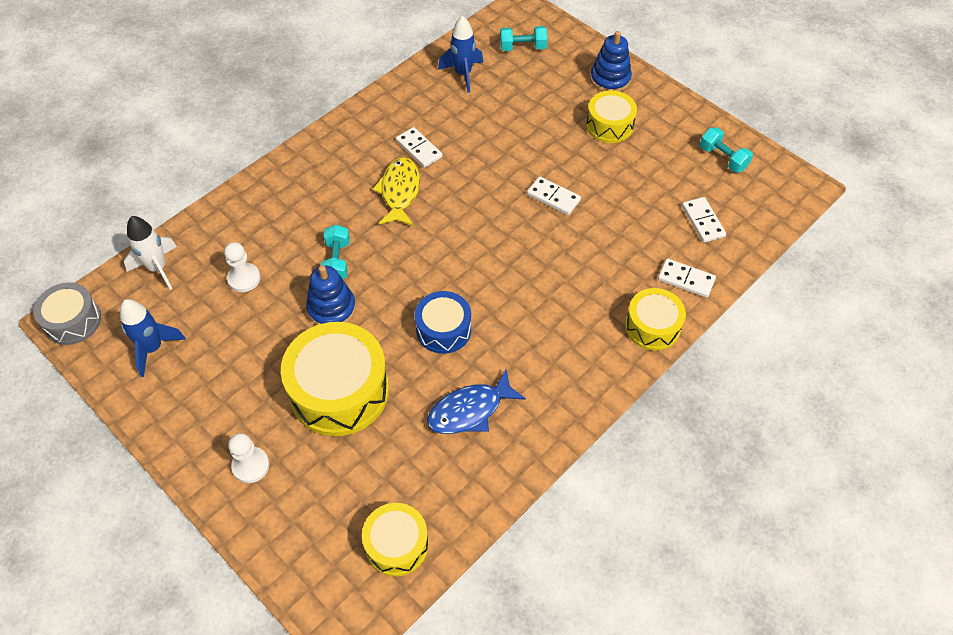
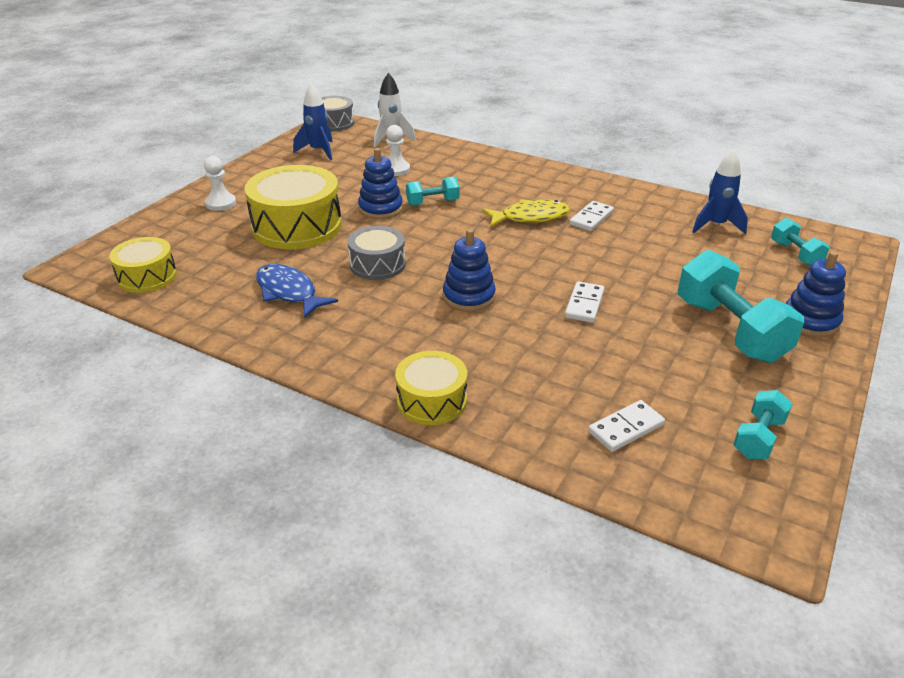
camera: 75 degrees right, 20 degrees down
blue drum [415,291,471,354] -> grey drum [348,226,406,280]
yellow drum [586,90,637,143] -> turquoise dumbbell [678,250,804,363]
white domino [658,258,716,298] -> none
none -> blue stacking toy [443,229,496,312]

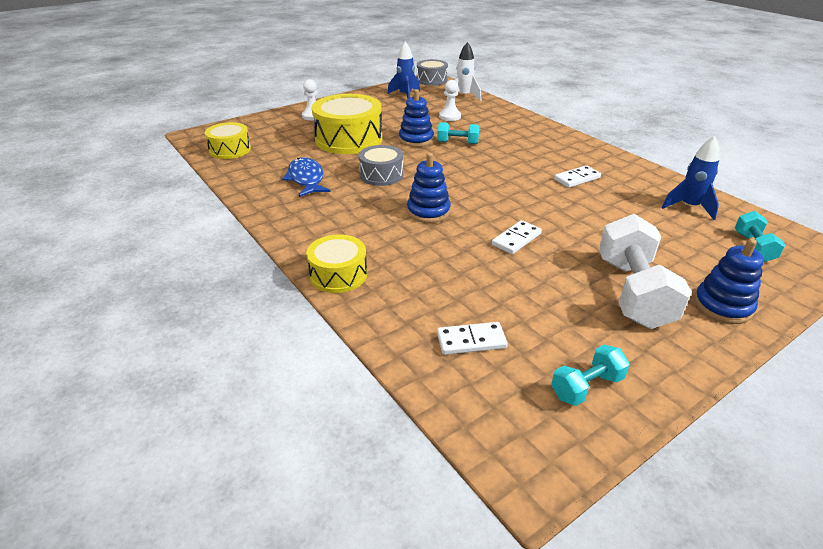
camera: 25 degrees right, 0 degrees up
yellow fish [482,199,570,227] -> none
turquoise dumbbell [678,250,804,363] -> white dumbbell [599,214,692,329]

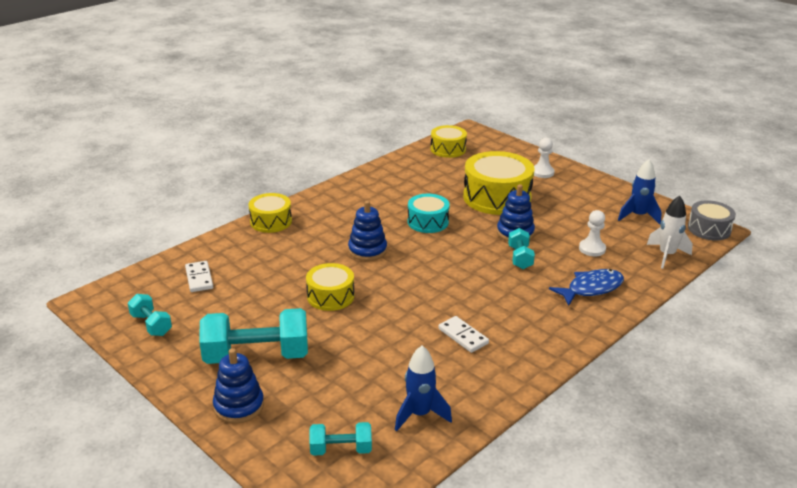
camera: 80 degrees right, 5 degrees down
blue fish [282,157,330,197] -> blue fish moved to [549,269,624,306]
grey drum [358,145,403,186] -> turquoise drum [408,194,450,233]
white domino [492,220,542,254] -> yellow drum [306,263,354,311]
white dumbbell [599,214,692,329] -> turquoise dumbbell [199,308,308,364]

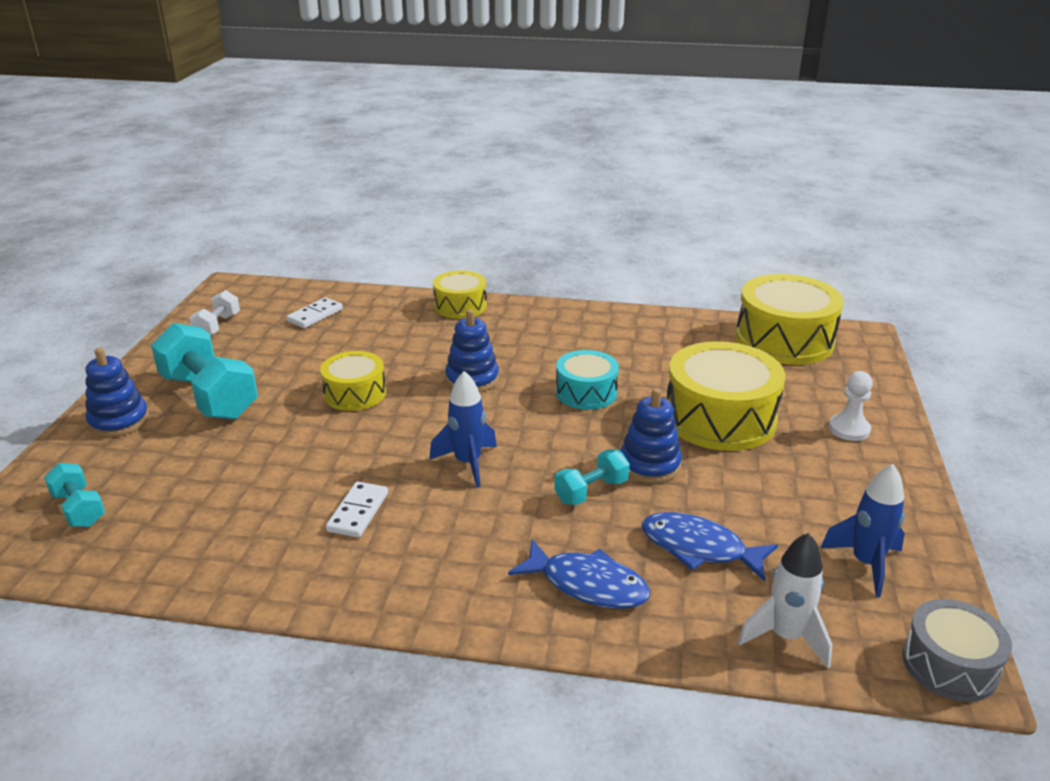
camera: 55 degrees right, 0 degrees up
turquoise dumbbell [128,294,172,336] -> white dumbbell [189,290,240,336]
blue rocket [395,345,452,431] -> blue rocket moved to [429,371,497,488]
yellow drum [431,125,467,158] -> yellow drum [736,274,844,365], size x1.72
white pawn [579,210,606,256] -> blue fish [642,512,778,581]

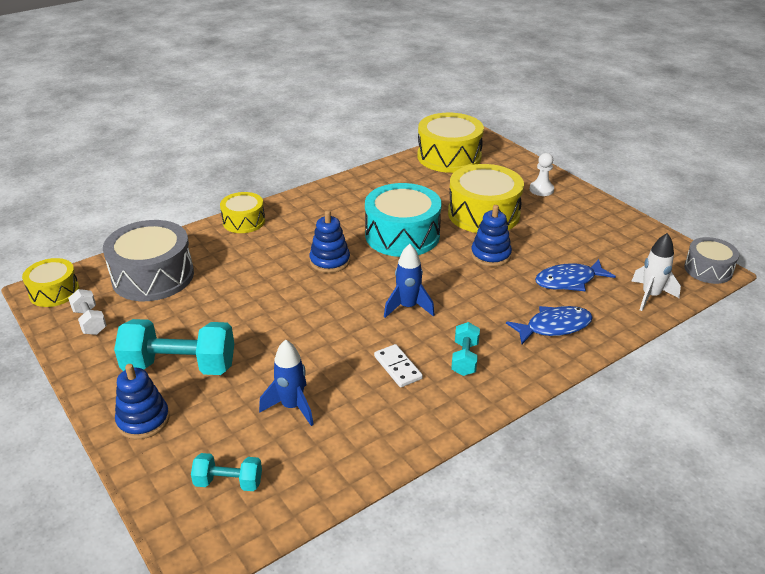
camera: 45 degrees left, 5 degrees up
white domino [286,297,343,328] -> grey drum [103,220,194,301]
yellow drum [320,351,386,411] -> yellow drum moved to [22,258,79,307]
turquoise dumbbell [554,449,630,505] -> turquoise dumbbell moved to [451,322,480,376]
turquoise drum [556,350,619,410] -> turquoise drum [365,183,442,257], size x1.72
blue rocket [820,464,905,597] -> blue rocket moved to [259,339,314,426]

